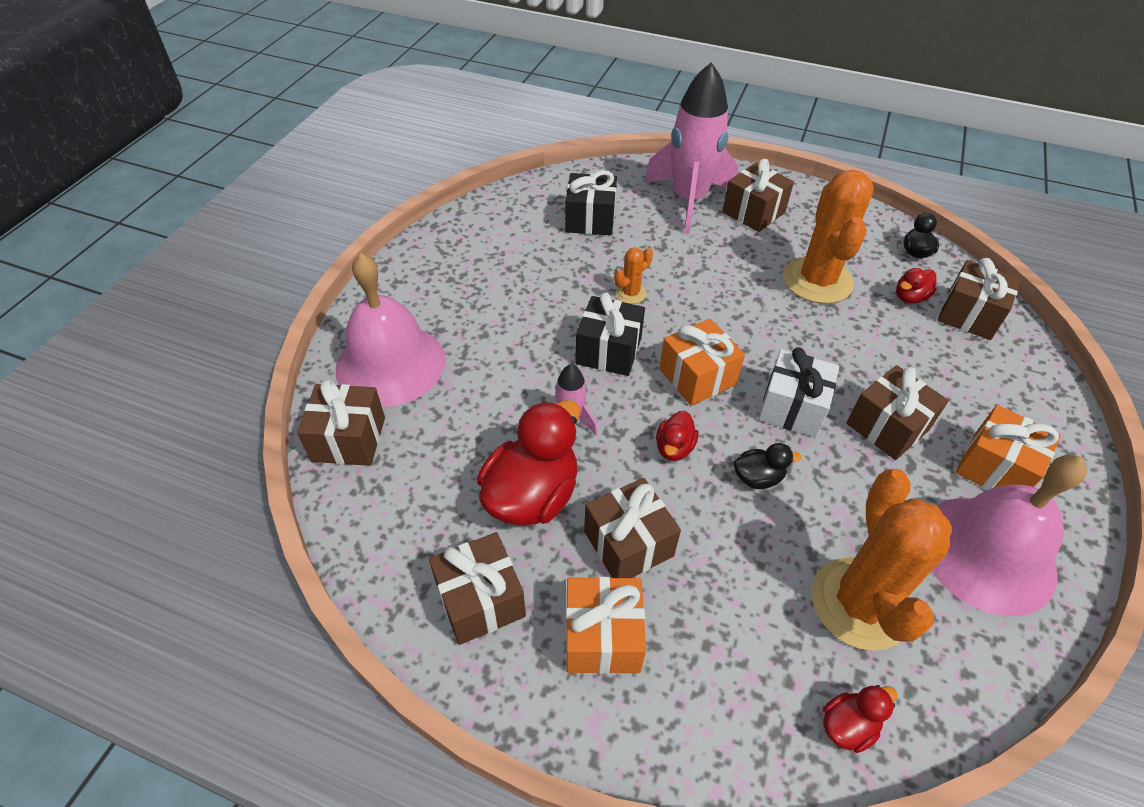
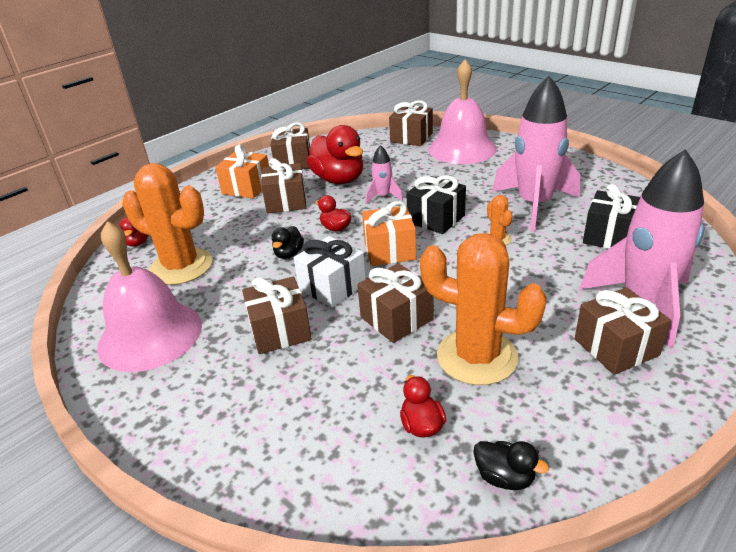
camera: 115 degrees right, 15 degrees down
brown gift [938,258,1021,340] -> brown gift moved to [358,263,434,343]
orange gift [956,405,1061,490] -> none
none -> pink rocket [492,76,580,232]

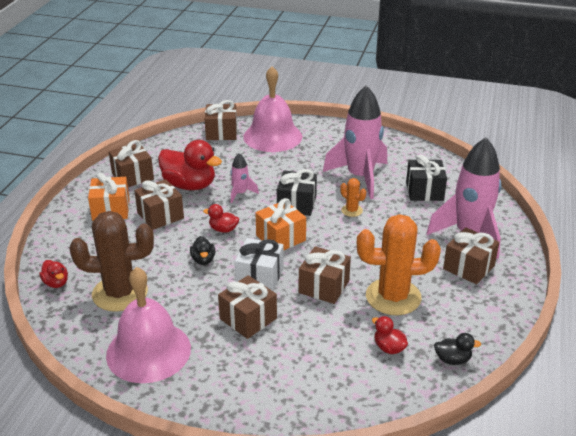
camera: 30 degrees left, 0 degrees up
orange cactus [122,163,212,285] -> brown cactus [69,211,154,312]

